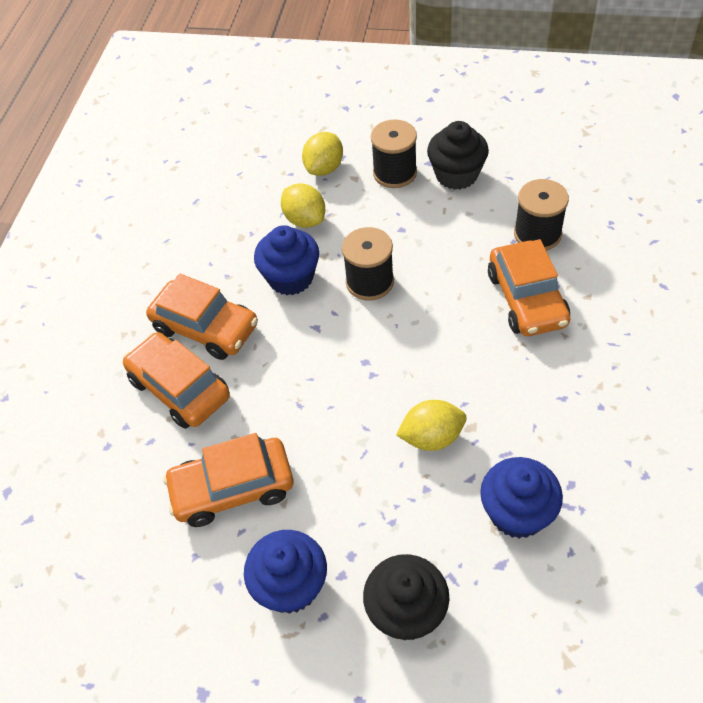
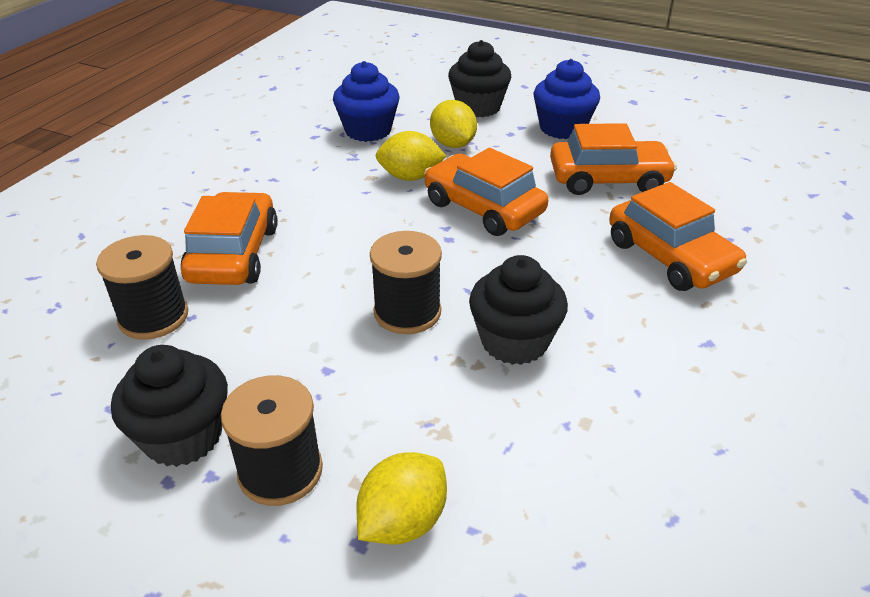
camera: 170 degrees left, 15 degrees down
orange car [146,274,258,360] -> orange car moved to [424,148,548,236]
blue cupcake [254,225,319,295] -> black cupcake [469,255,568,365]
yellow lemon [281,183,325,228] -> yellow lemon moved to [430,100,477,148]

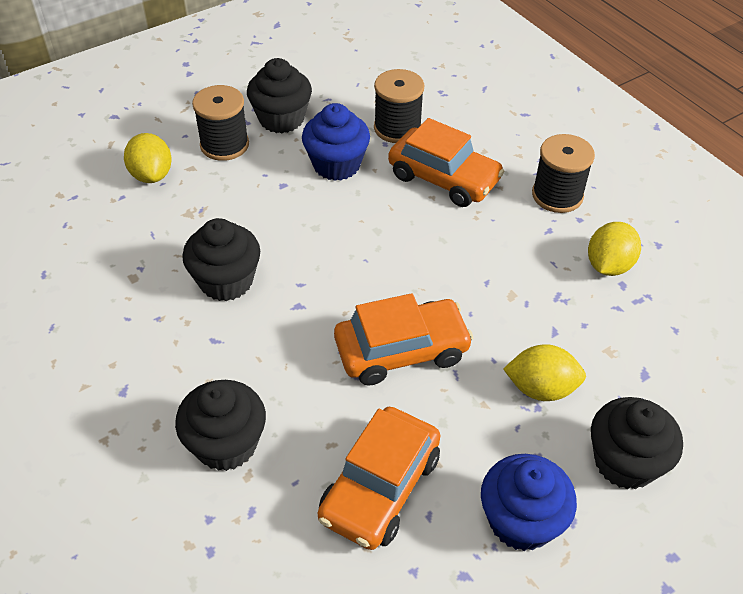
camera: 120 degrees right, 10 degrees up
blue cupcake [333,61,400,142] -> blue cupcake moved to [302,103,370,181]
black spool [370,231,442,334] -> black spool moved to [532,134,595,213]
yellow lemon [375,131,446,181] -> yellow lemon moved to [588,222,641,276]
orange car [609,182,747,291] -> black cupcake [175,380,266,471]

